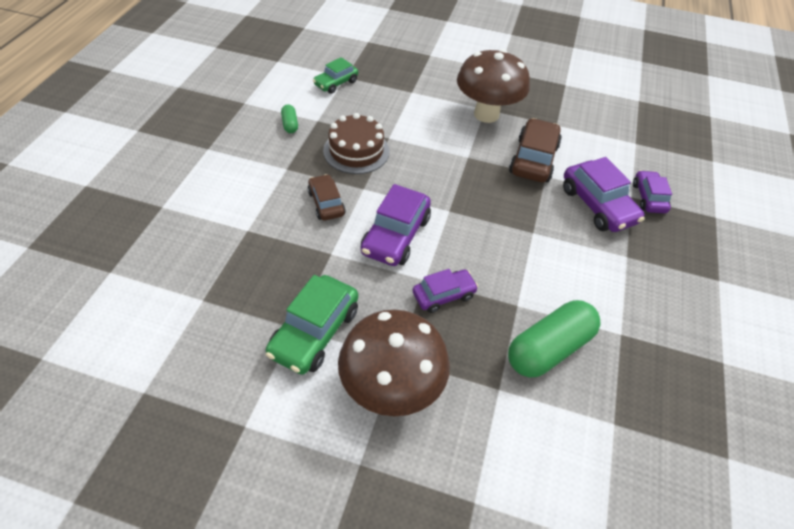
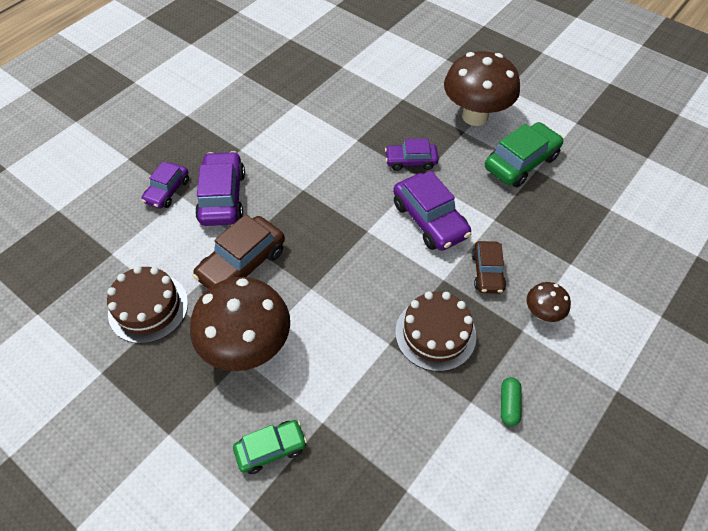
camera: 155 degrees left, 5 degrees up
green car [313,57,358,94] -> green car moved to [233,420,307,474]
purple car [361,184,431,266] -> purple car turned 105 degrees clockwise [393,171,472,251]
green capsule [508,300,601,378] -> none
none -> brown cake [107,266,188,344]
none -> brown mushroom [527,282,571,322]

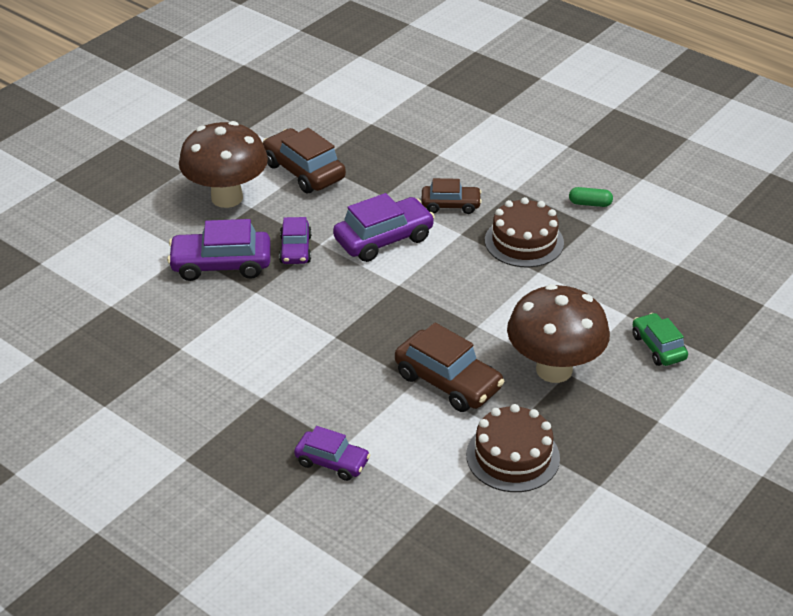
camera: 90 degrees left, 15 degrees down
purple car [195,151,245,226] -> purple car moved to [167,219,271,281]
green car [485,122,564,187] -> brown car [263,128,346,193]
brown mushroom [527,282,571,322] -> none

